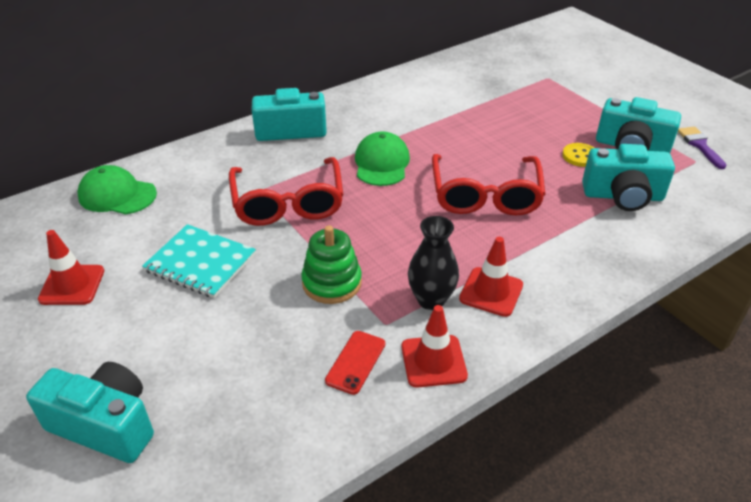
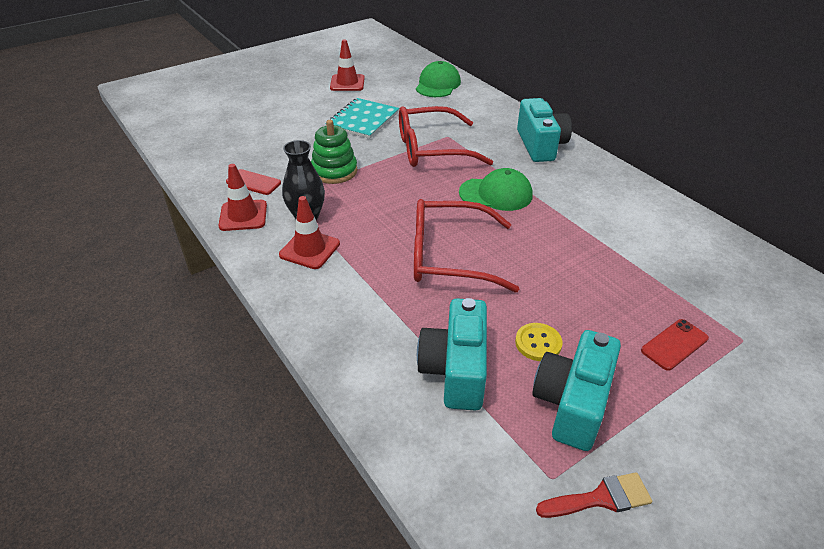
camera: 90 degrees right, 0 degrees up
turquoise camera [26,362,154,463] -> none
purple brush [678,127,726,169] -> red brush [536,472,652,518]
none -> red phone [641,319,709,371]

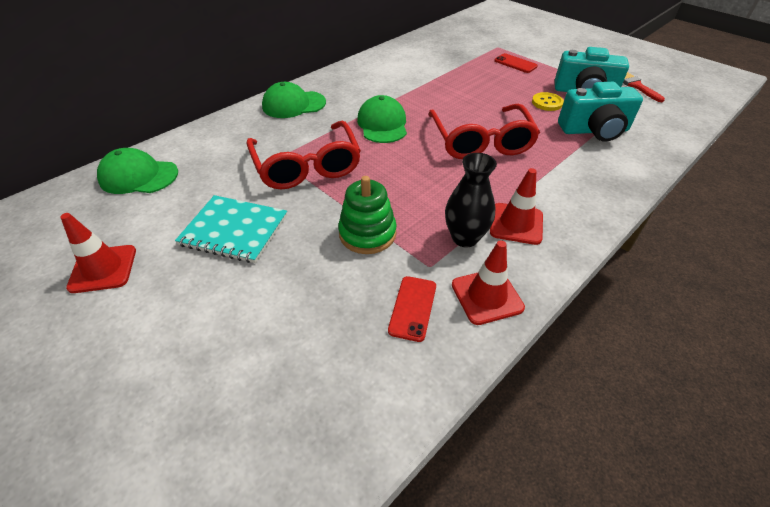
camera: 100 degrees left, 5 degrees up
turquoise camera [517,98,572,162] -> green cap [262,82,326,118]

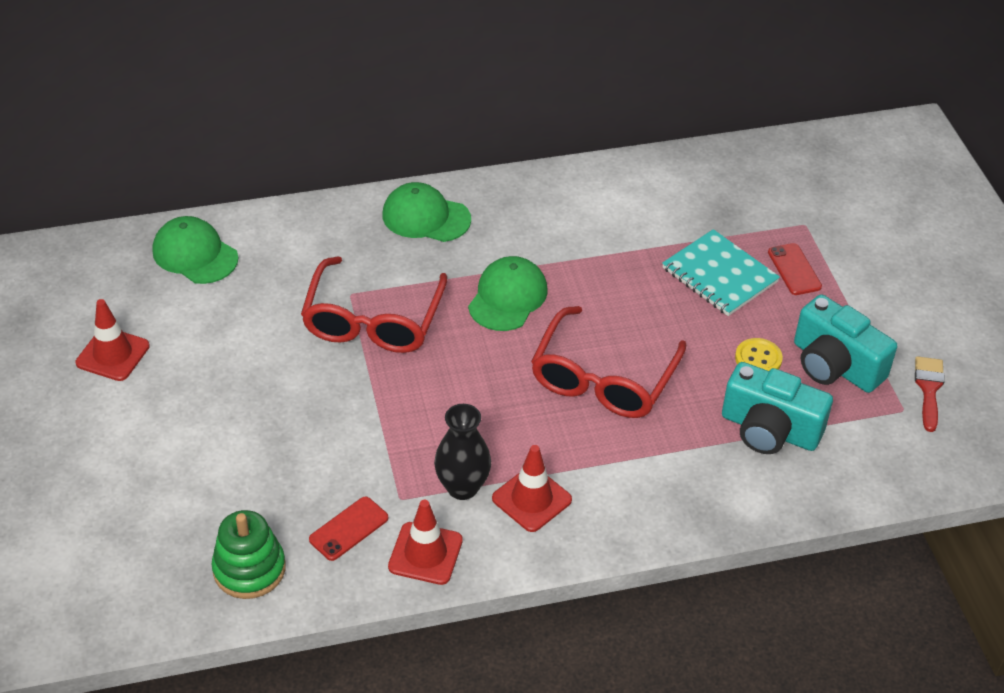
camera: 30 degrees right, 0 degrees up
turquoise notebook [175,195,287,263] -> turquoise notebook moved to [662,229,780,316]
green stacking toy [338,176,397,254] -> green stacking toy moved to [211,510,286,599]

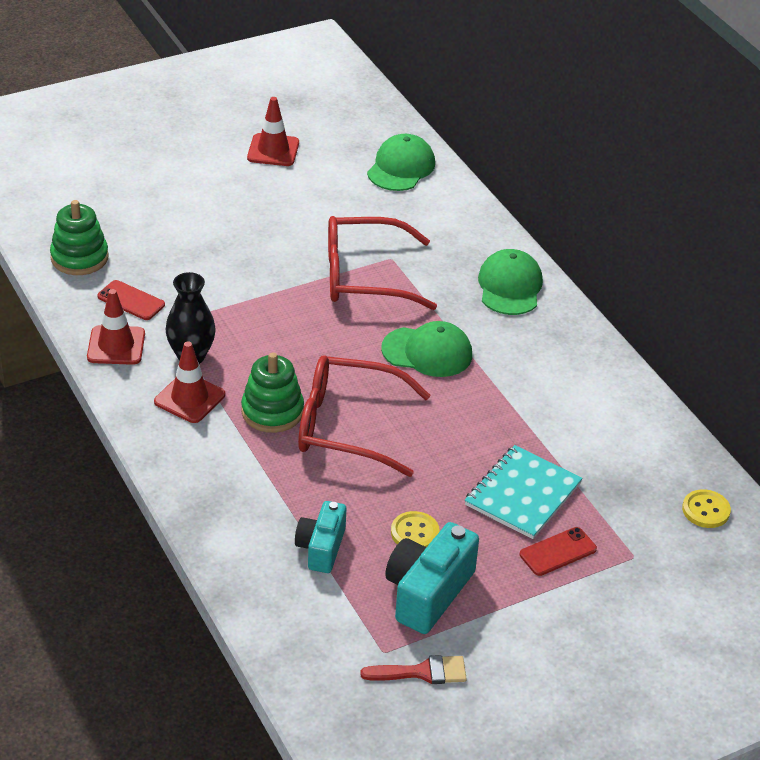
camera: 75 degrees right, 5 degrees down
turquoise camera [722,362,833,454] -> turquoise camera [295,501,346,573], size x0.65
none -> green stacking toy [241,352,304,433]
none -> yellow button [682,489,731,528]

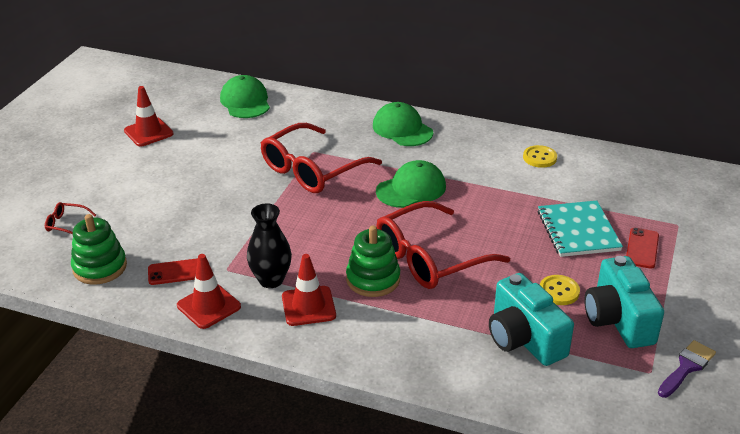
camera: 40 degrees left, 5 degrees down
turquoise camera [295,501,346,573] -> turquoise camera [489,273,574,366], size x1.54
red brush [360,655,467,684] -> purple brush [658,340,716,398]
yellow button [682,489,731,528] -> yellow button moved to [523,145,557,168]
none -> red glasses [45,202,96,235]

